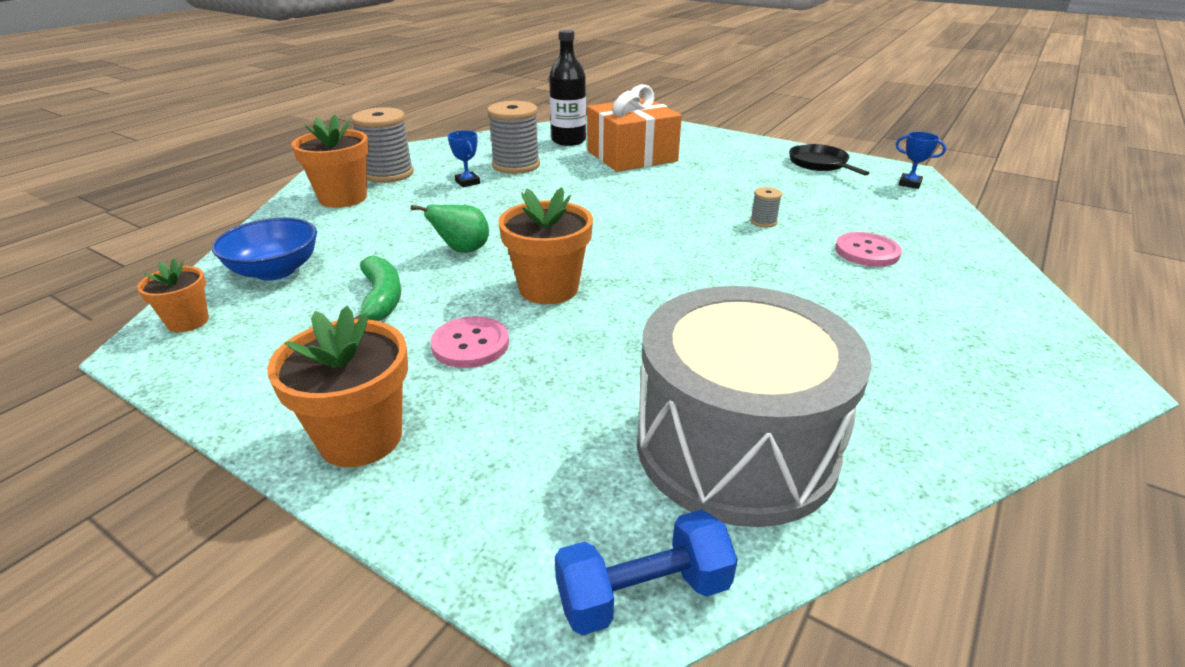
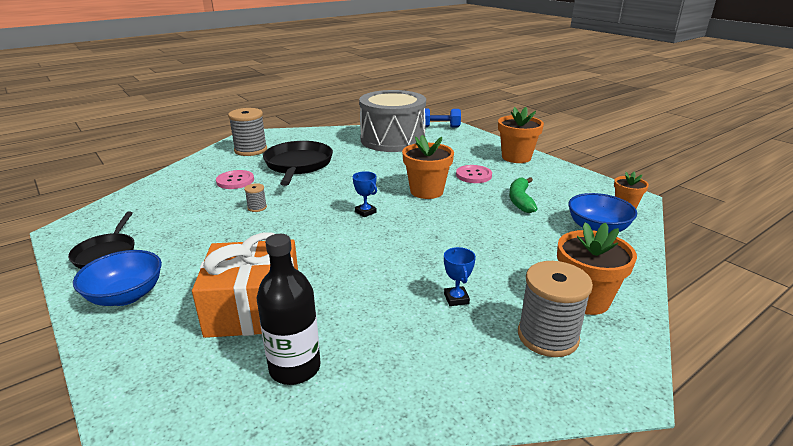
camera: 160 degrees left, 5 degrees down
green pear [411,204,489,253] -> none
grey spool [487,101,540,174] -> grey spool moved to [228,108,267,156]
blue trophy [896,132,946,189] -> blue trophy moved to [353,171,377,217]
none -> blue bowl [73,250,162,306]
none -> black pan [263,141,333,186]

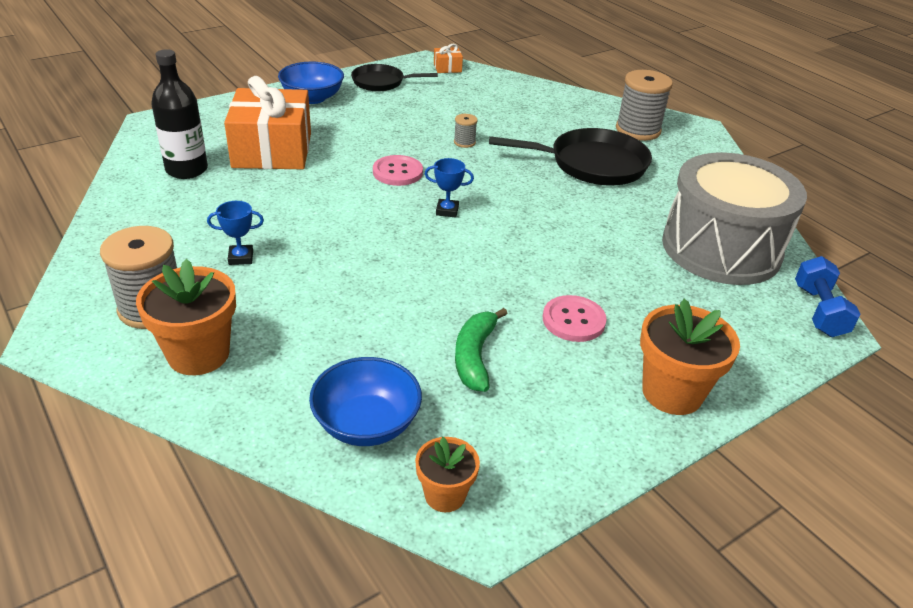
camera: 90 degrees right, 10 degrees up
pink button [216,170,254,189] -> pink button moved to [373,155,423,186]
blue trophy [353,171,377,217] -> blue trophy turned 45 degrees clockwise [425,158,474,218]
orange flower pot [402,135,454,199] -> none
green banana [509,177,538,213] -> green banana turned 90 degrees counterclockwise [455,308,508,392]
none -> orange gift [434,44,463,73]

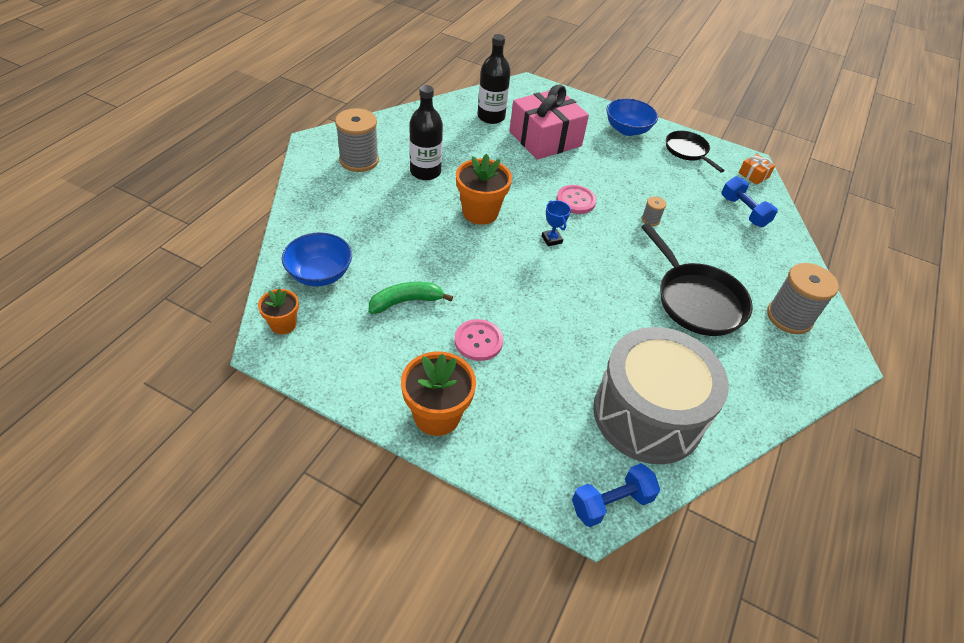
camera: 60 degrees right, 10 degrees up
orange flower pot [136,259,236,375] -> orange flower pot moved to [456,154,512,225]
blue trophy [207,201,264,265] -> black bottle [409,85,443,180]
orange gift [224,76,311,169] -> pink gift [509,84,589,160]
none -> blue dumbbell [721,176,778,227]

